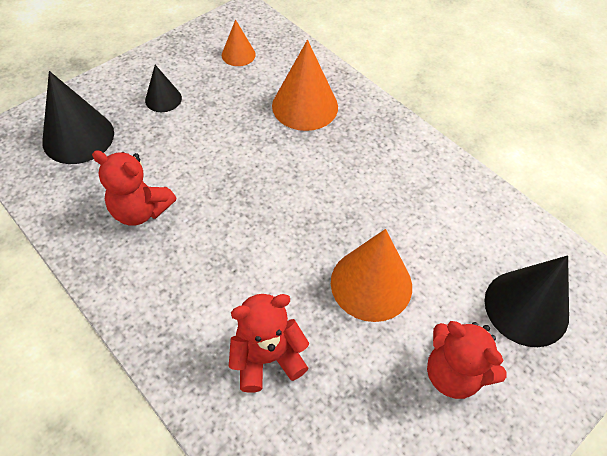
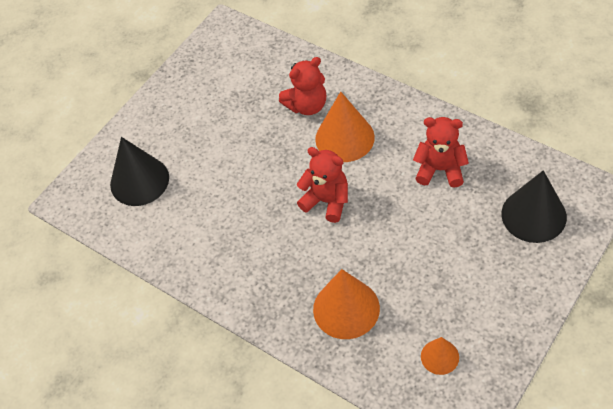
camera: 175 degrees right, 0 degrees up
black cone [145,65,182,112] -> none
orange cone [331,229,412,322] -> orange cone moved to [315,91,375,162]
red teddy bear [427,321,507,399] -> red teddy bear moved to [297,147,348,223]

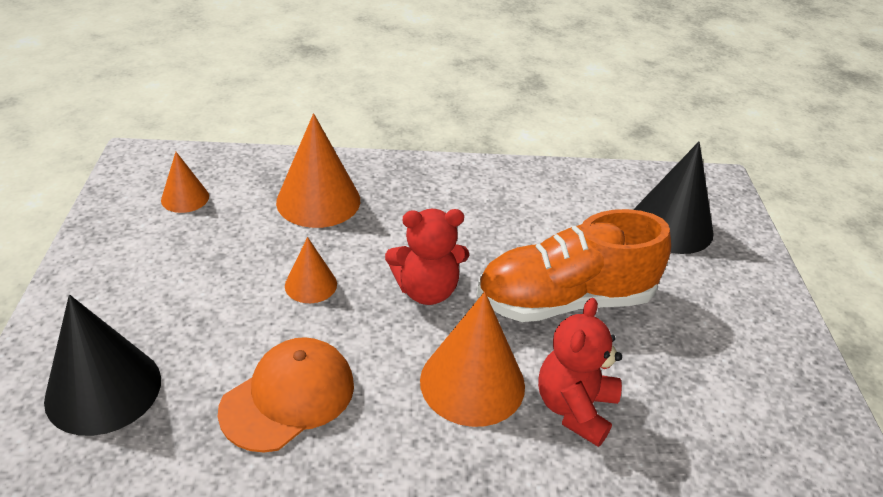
camera: 135 degrees right, 15 degrees down
red teddy bear [413,117,469,188] -> orange cap [218,337,354,453]
none -> orange cone [285,237,337,303]
none -> orange shoe [477,209,671,322]

